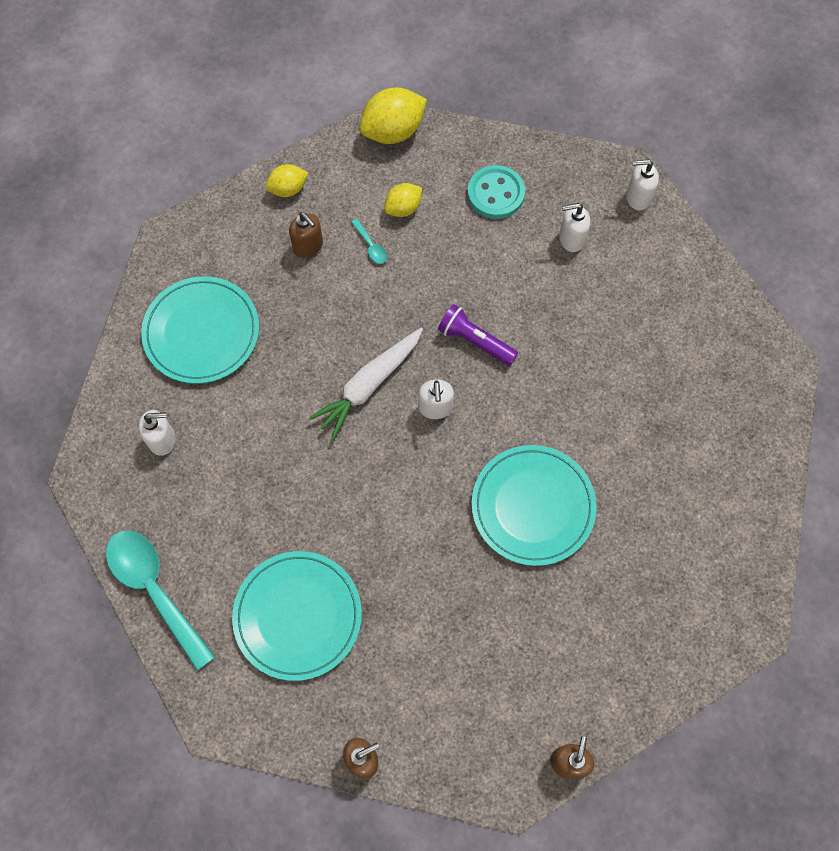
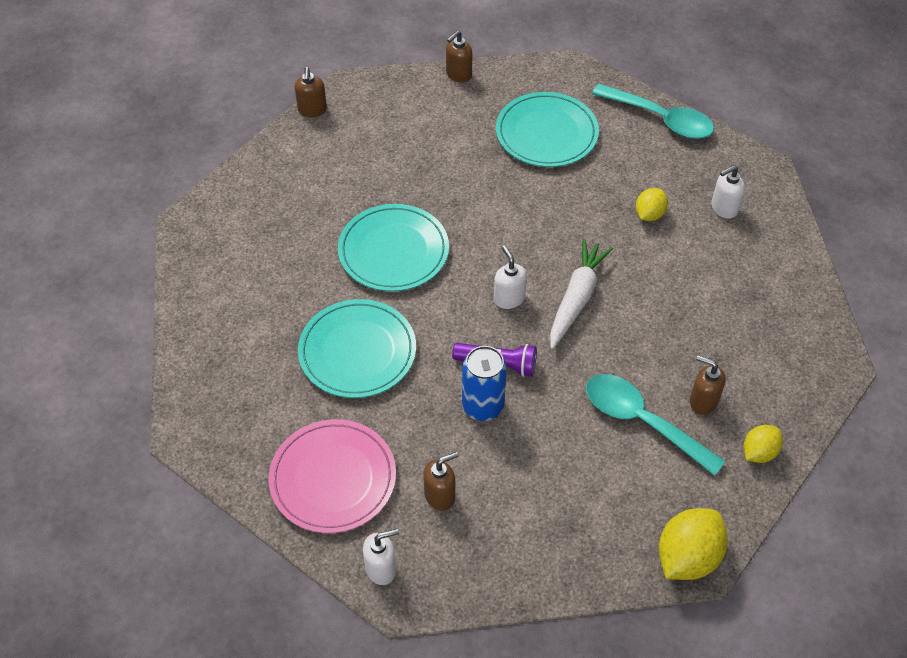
camera: 160 degrees right, 15 degrees down
turquoise plate [141,276,259,384] -> turquoise plate moved to [298,299,416,398]
turquoise spoon [351,219,387,264] -> turquoise spoon [586,374,725,476], size x2.44
yellow lemon [384,183,422,217] -> yellow lemon moved to [636,188,668,221]
turquoise button [468,165,525,219] -> none
white soap dispenser [559,203,590,252] -> brown soap dispenser [424,452,459,511]
none -> pink plate [268,419,396,533]
none -> blue can [462,346,507,421]

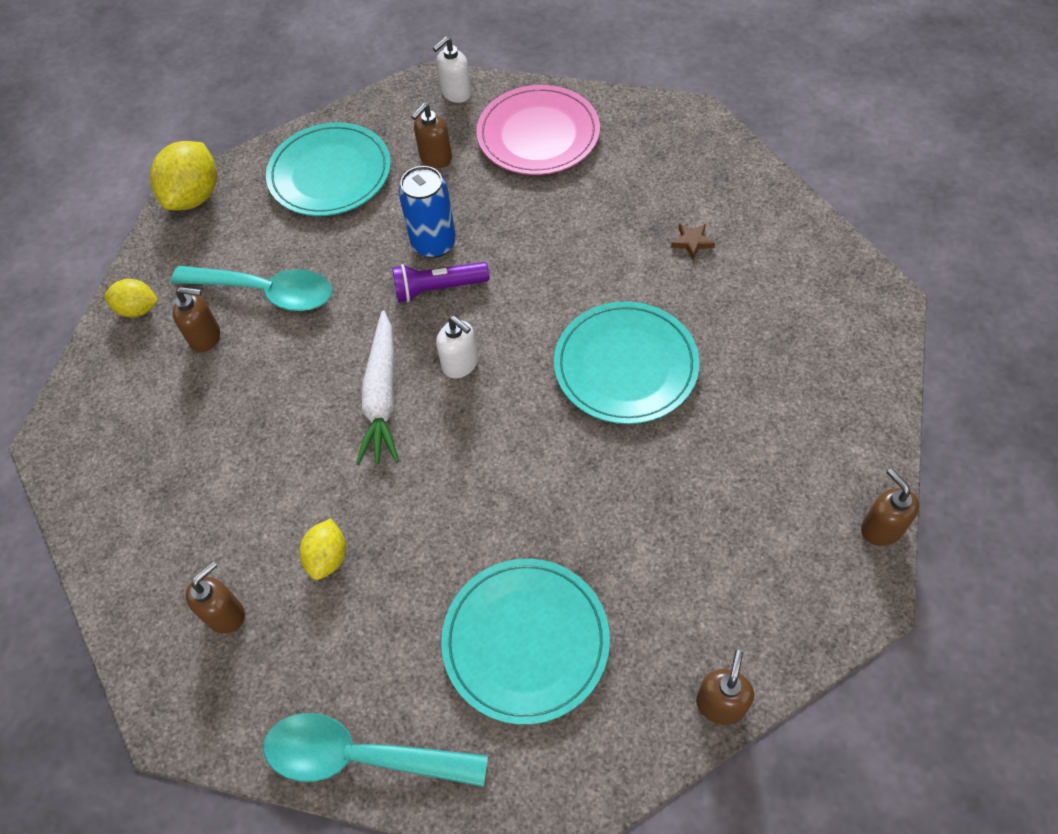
camera: 160 degrees right, 5 degrees up
turquoise plate [298,299,416,398] -> turquoise plate moved to [266,122,391,216]
white soap dispenser [711,165,745,219] -> brown soap dispenser [186,561,245,634]
yellow lemon [744,425,783,463] -> yellow lemon turned 75 degrees clockwise [104,279,158,318]
none -> brown star [671,223,715,259]

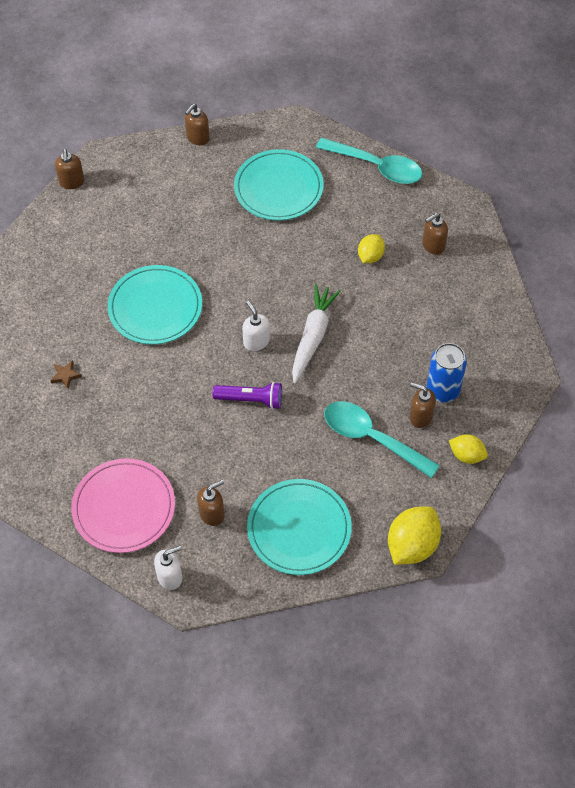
camera: 165 degrees left, 0 degrees up
blue can [398,166,456,258] -> blue can moved to [427,343,467,402]

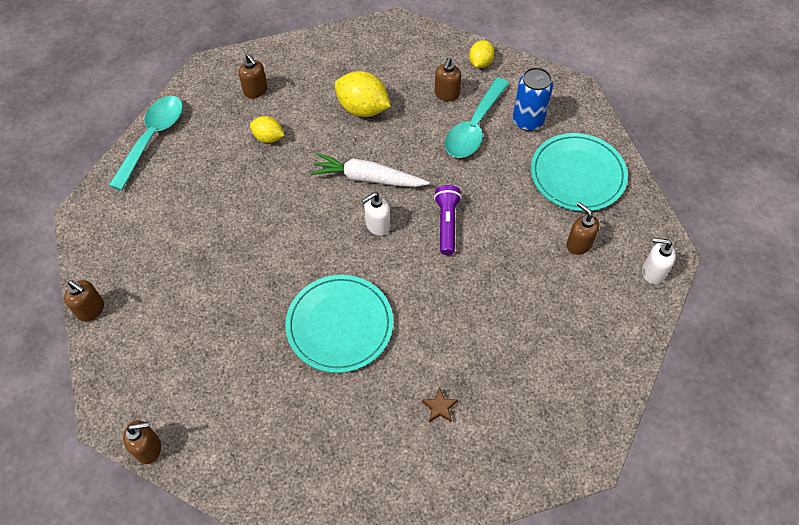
camera: 95 degrees left, 0 degrees up
pink plate [71,458,175,553] -> none
white soap dispenser [154,546,182,590] -> white soap dispenser turned 45 degrees counterclockwise [642,238,676,284]
turquoise plate [234,149,324,221] -> none
yellow lemon [388,506,441,565] -> yellow lemon moved to [335,71,391,117]
blue can [427,343,467,402] -> blue can moved to [513,67,553,131]

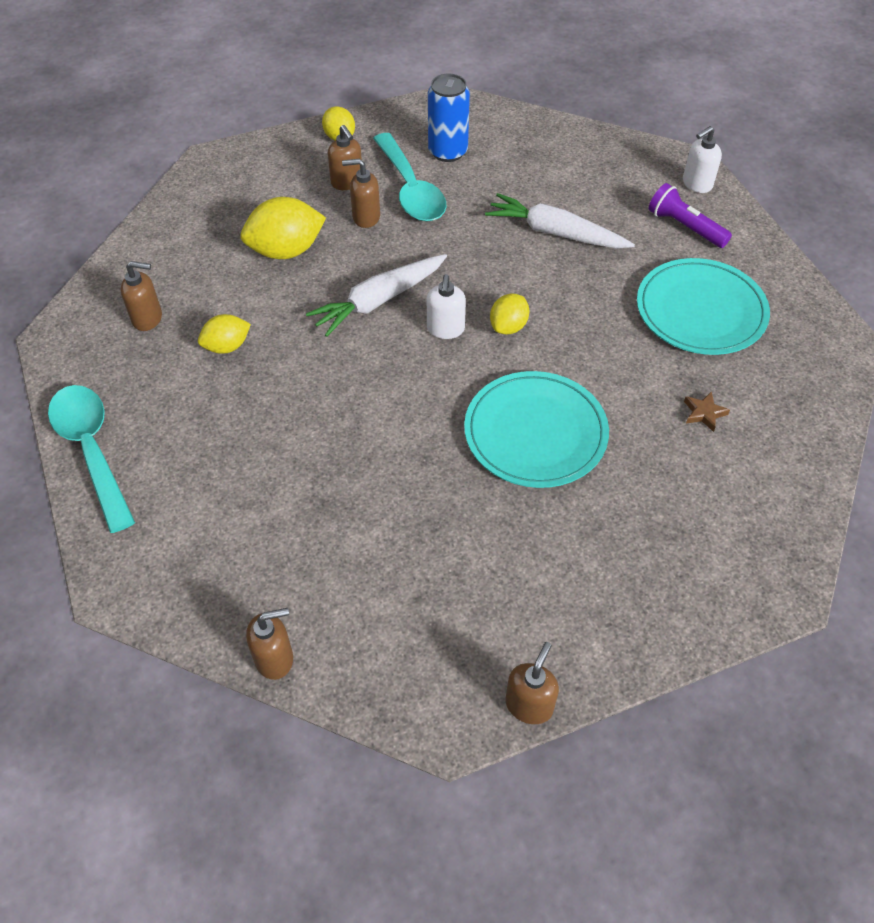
camera: 50 degrees left, 5 degrees down
purple flashlight [434,185,462,255] -> purple flashlight moved to [648,183,732,248]
turquoise plate [531,133,628,212] -> turquoise plate moved to [637,258,770,355]
brown soap dispenser [566,202,599,255] -> brown soap dispenser moved to [342,158,380,228]
none -> white carrot [485,193,635,248]
none -> yellow lemon [490,294,529,334]

